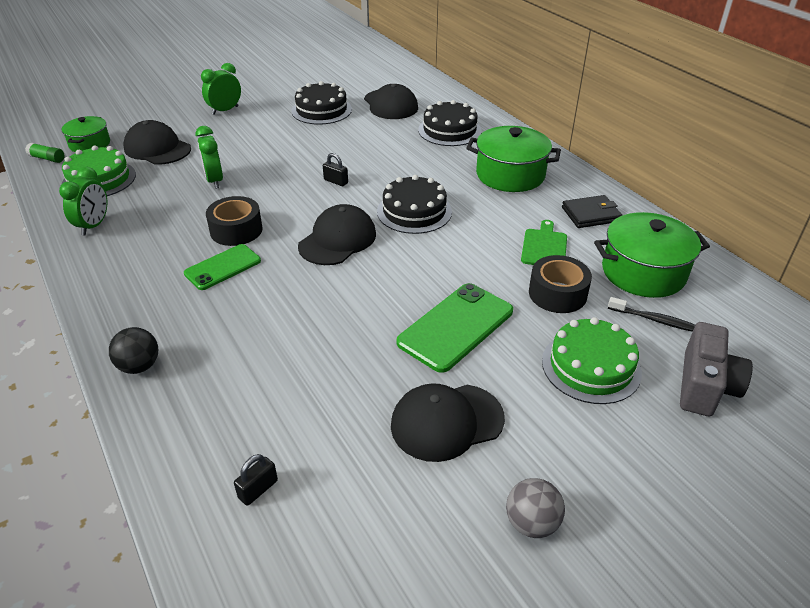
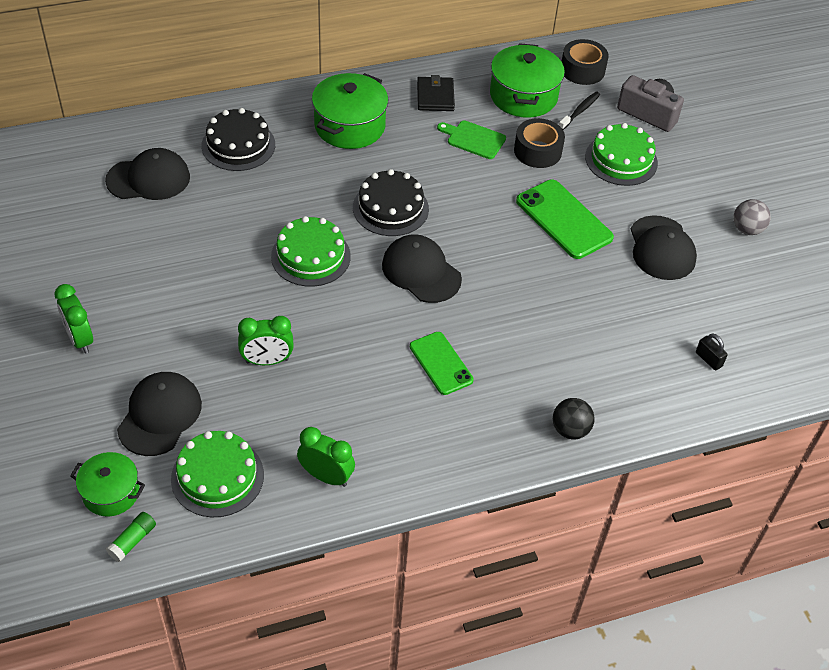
camera: 80 degrees left, 10 degrees up
black cap [124,120,191,164] -> black cap turned 150 degrees clockwise [117,372,202,456]
black tape [206,196,263,246] -> black tape moved to [561,39,609,85]
black cake [291,81,352,124] -> none
black padlock [323,153,348,186] -> green cake [271,216,351,287]

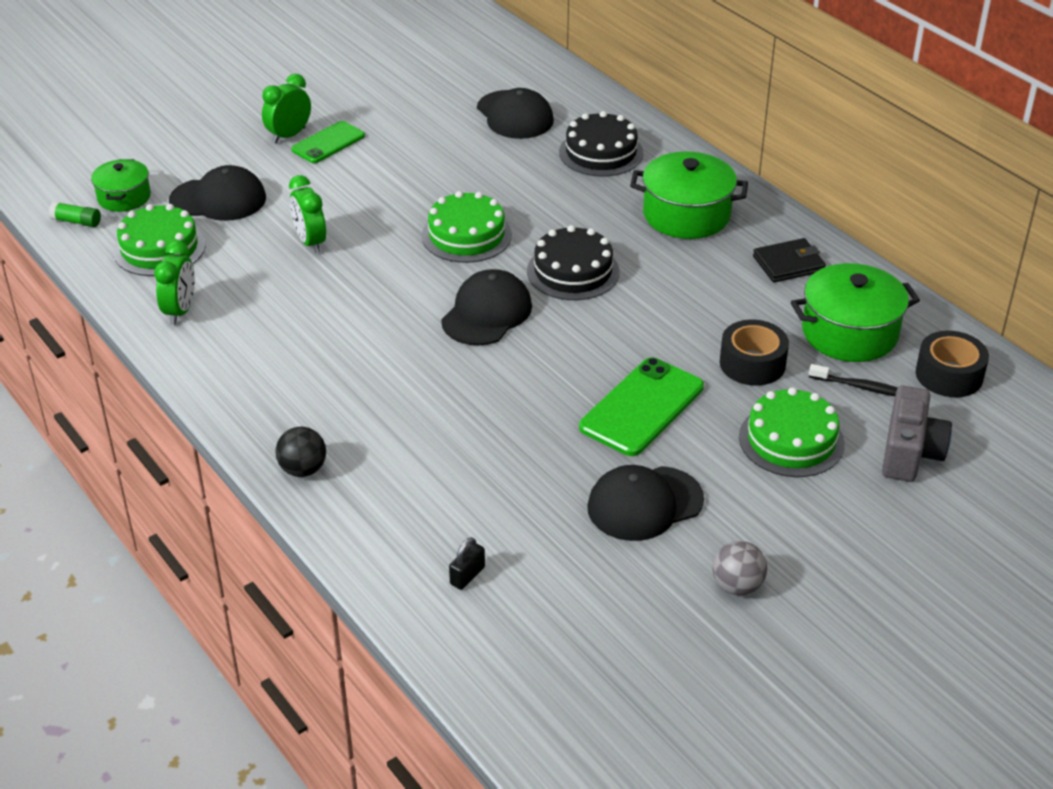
camera: 75 degrees right, 10 degrees down
green phone [410,332,474,395] -> green phone moved to [291,121,365,163]
green cutting board [437,120,506,159] -> none

